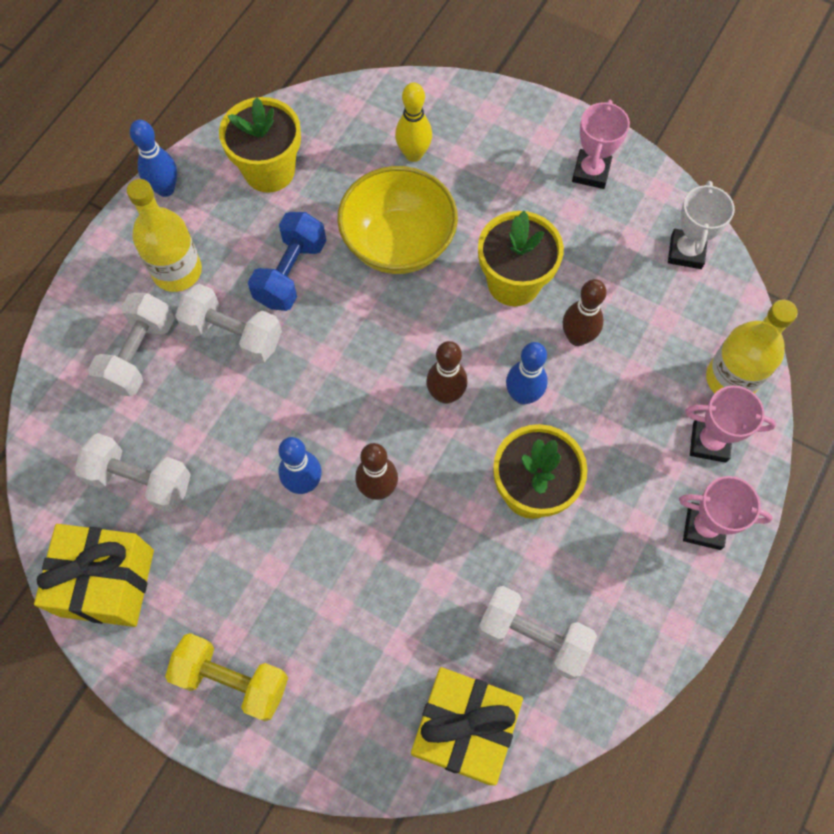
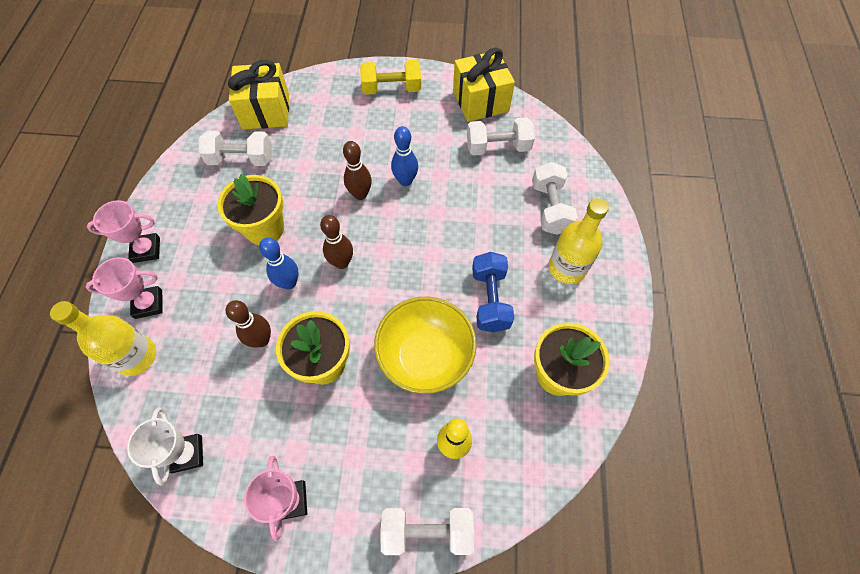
camera: 155 degrees right, 5 degrees down
blue bowling pin [130,120,177,197] -> none
white dumbbell [175,284,282,364] -> white dumbbell moved to [381,508,474,555]

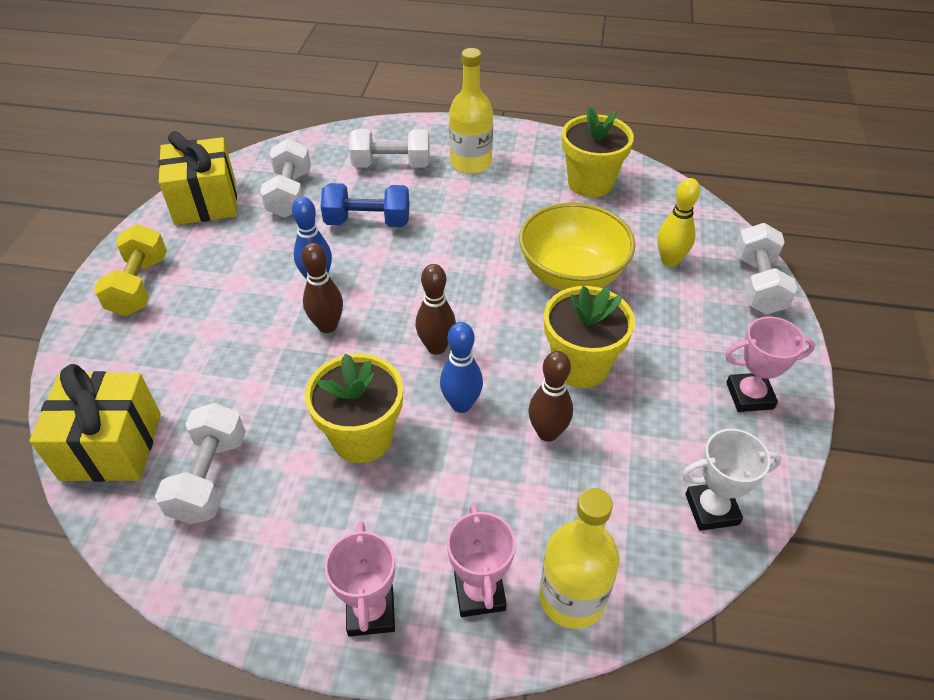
camera: 85 degrees left, 15 degrees down
blue dumbbell [472,252,514,332] -> blue dumbbell moved to [321,183,410,227]

